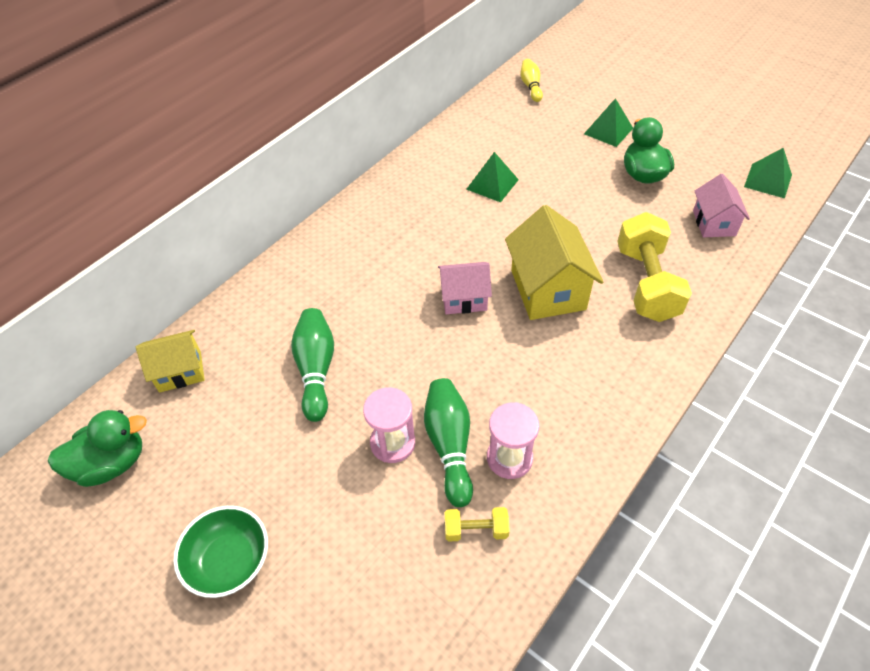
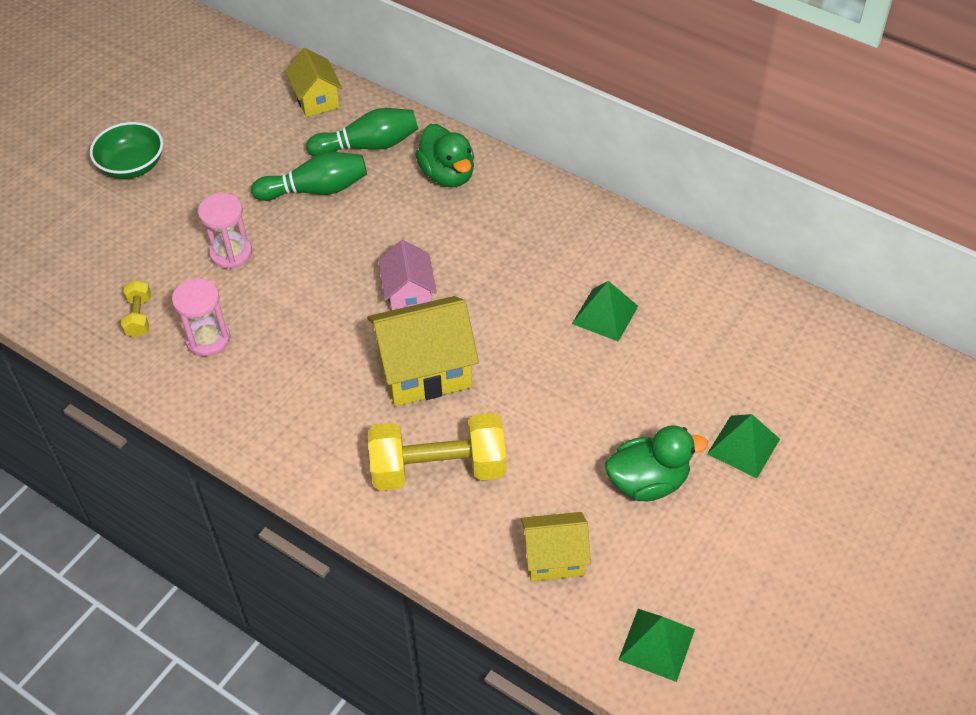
camera: 85 degrees right, 0 degrees up
green duck [48,410,147,487] -> green duck moved to [415,124,474,187]
green bowling pin [424,378,473,507] -> green bowling pin moved to [306,108,418,157]
yellow bowling pin [520,59,543,102] -> none
pink house [693,174,750,237] -> yellow house [521,512,591,581]

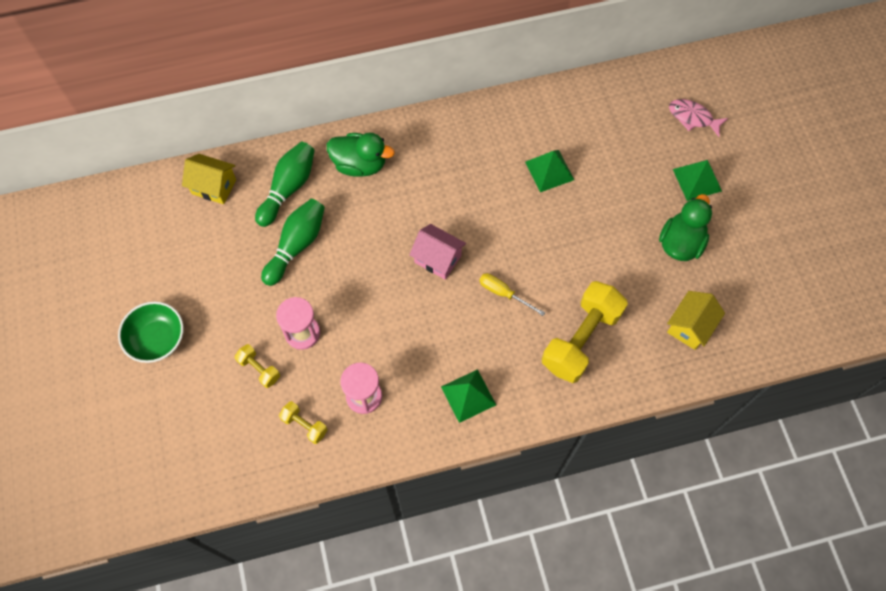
camera: 50 degrees left, 15 degrees up
yellow house [367,296,479,406] -> yellow screwdriver [479,273,545,316]
green pyramid [618,609,695,682] -> green pyramid moved to [441,369,496,423]
none -> yellow dumbbell [235,344,280,388]
none -> pink fish [669,99,728,137]

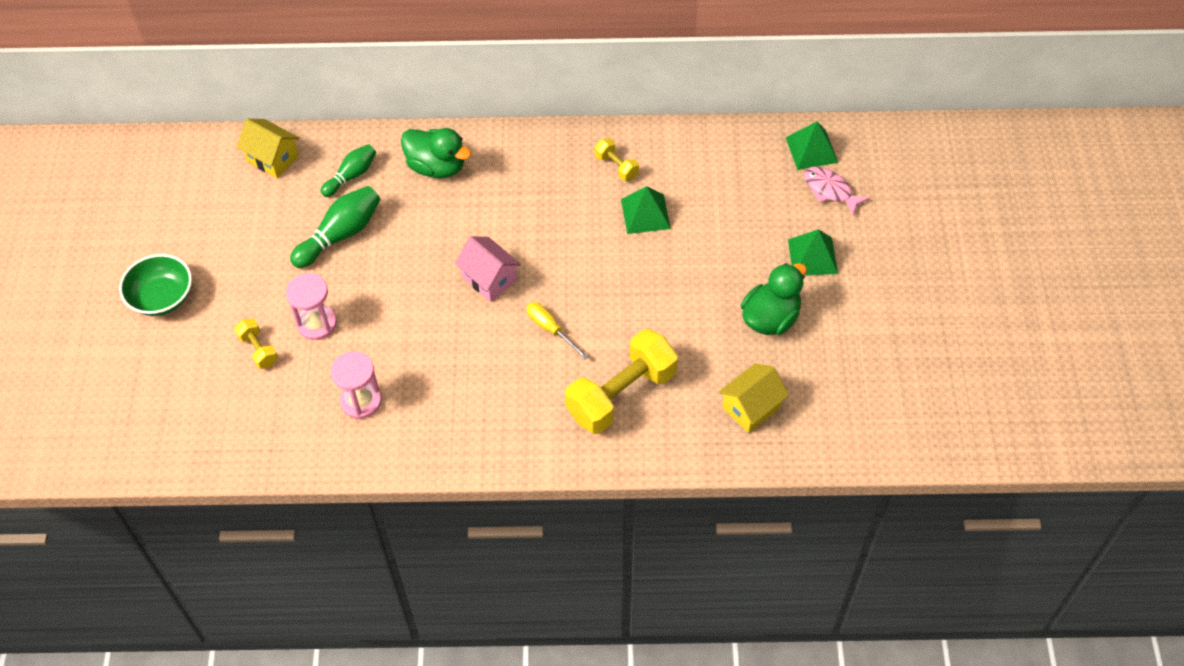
camera: 15 degrees right, 10 degrees down
green bowling pin [255,142,315,227] -> green bowling pin [321,144,376,197], size x0.65
yellow dumbbell [279,401,327,444] -> yellow dumbbell moved to [595,138,639,181]
green pyramid [441,369,496,423] -> green pyramid moved to [786,121,839,170]

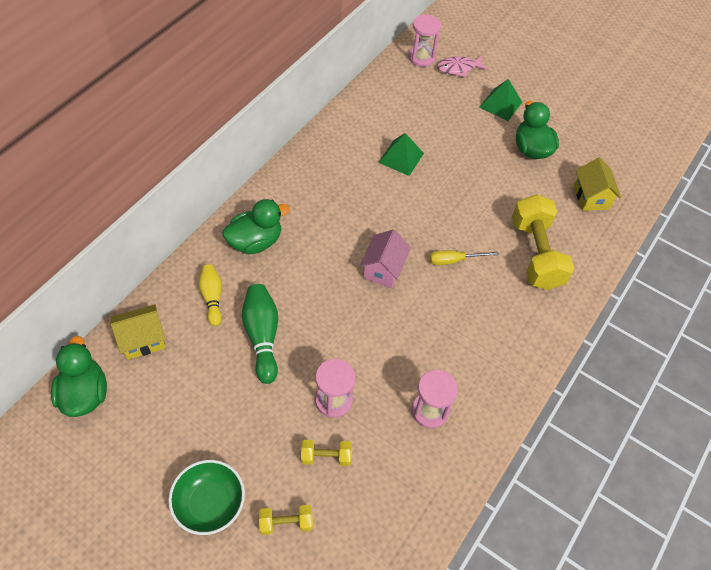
camera: 60 degrees left, 0 degrees up
green bowling pin [321,144,376,197] -> yellow bowling pin [199,264,222,326]
pink house [455,236,521,302] -> pink house turned 60 degrees counterclockwise [360,230,411,288]
yellow dumbbell [595,138,639,181] -> yellow dumbbell moved to [259,505,313,535]
green pyramid [786,121,839,170] -> pink hourglass [408,14,441,67]
none -> green duck [51,336,107,417]

